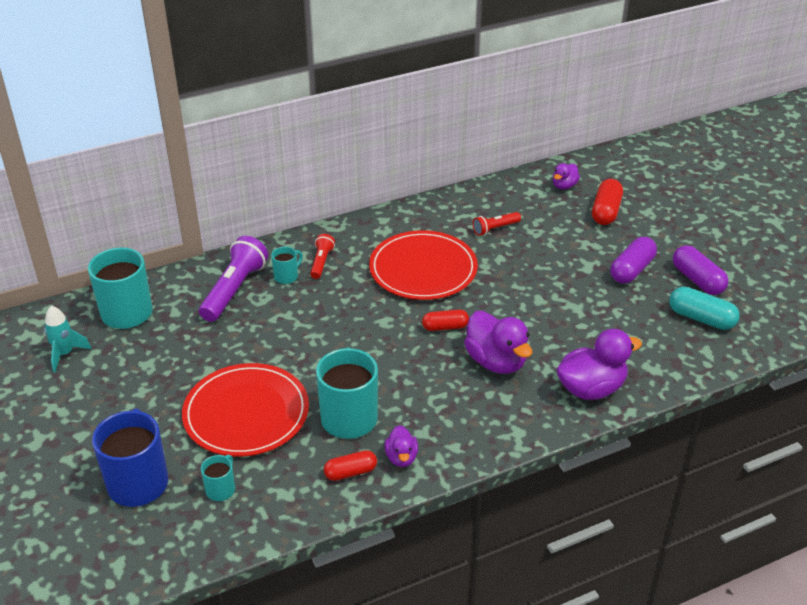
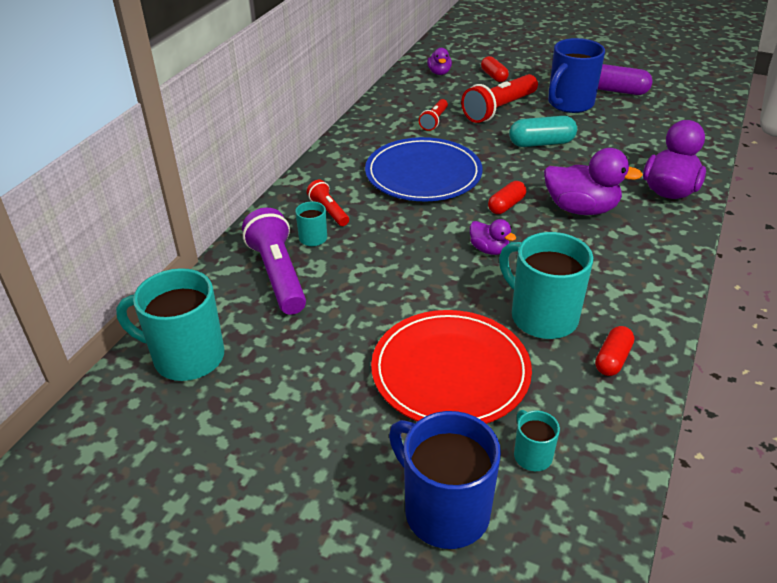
camera: 40 degrees left, 0 degrees up
turquoise rocket [44,306,91,372] -> none
red plate [369,230,478,300] -> blue plate [365,137,483,201]
purple duck [385,425,418,467] -> purple duck moved to [470,219,516,255]
red capsule [592,179,623,225] -> red capsule [481,56,509,82], size x0.67
purple capsule [610,237,657,284] -> blue mug [548,38,605,113]
turquoise capsule [669,287,740,330] -> turquoise capsule moved to [509,116,577,147]
none -> red flashlight [461,74,538,123]

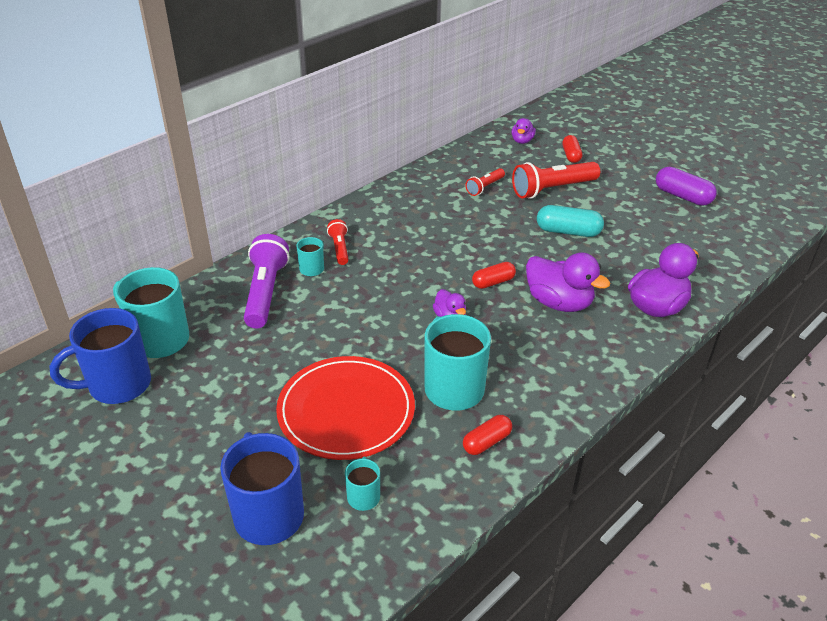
camera: 20 degrees right, 0 degrees up
blue plate [365,137,483,201] -> none
blue mug [548,38,605,113] -> blue mug moved to [50,308,151,404]

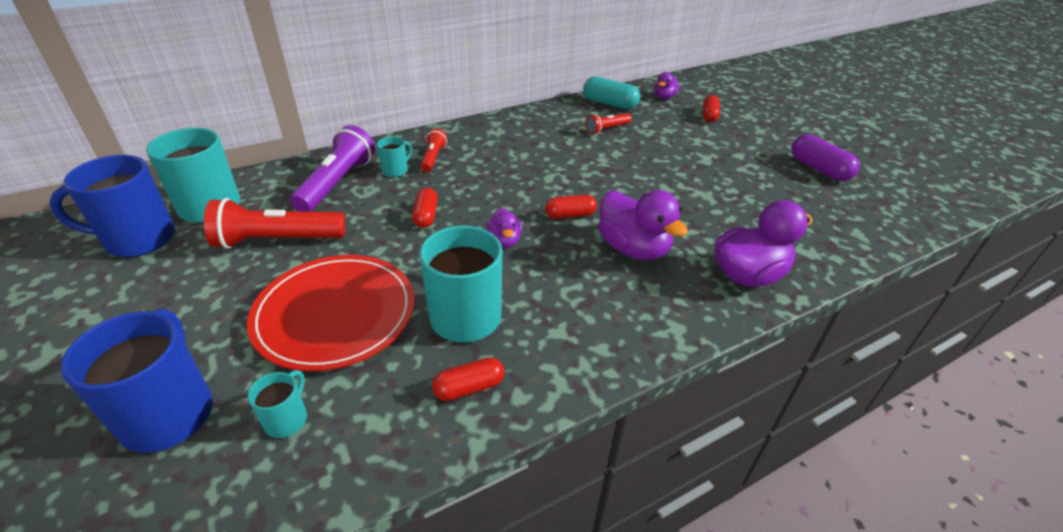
camera: 15 degrees right, 0 degrees up
red flashlight [512,162,600,199] -> red flashlight moved to [204,198,345,249]
turquoise capsule [537,205,604,237] -> turquoise capsule moved to [583,77,640,109]
none -> red capsule [412,188,438,228]

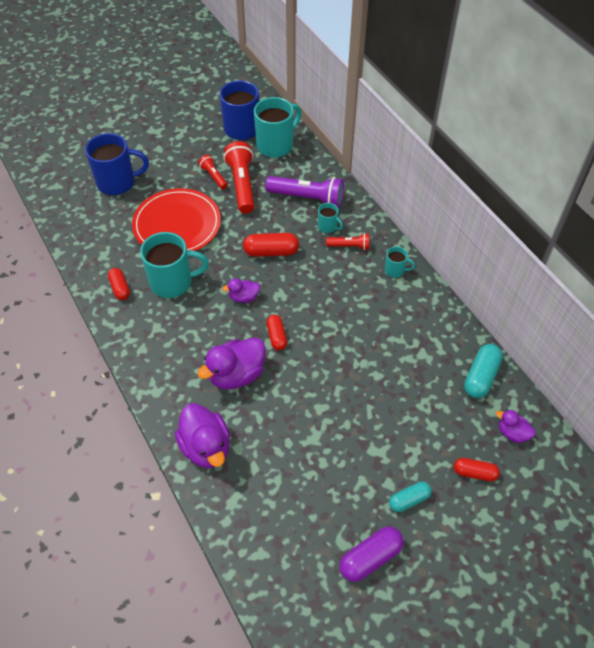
camera: 90 degrees right, 15 degrees up
turquoise mug [248,370,307,438] -> turquoise mug moved to [385,246,415,278]
red capsule [412,188,438,228] -> red capsule [243,233,299,257], size x1.50
red flashlight [585,113,632,134] -> red flashlight moved to [198,155,228,190]
none -> turquoise capsule [389,481,432,512]

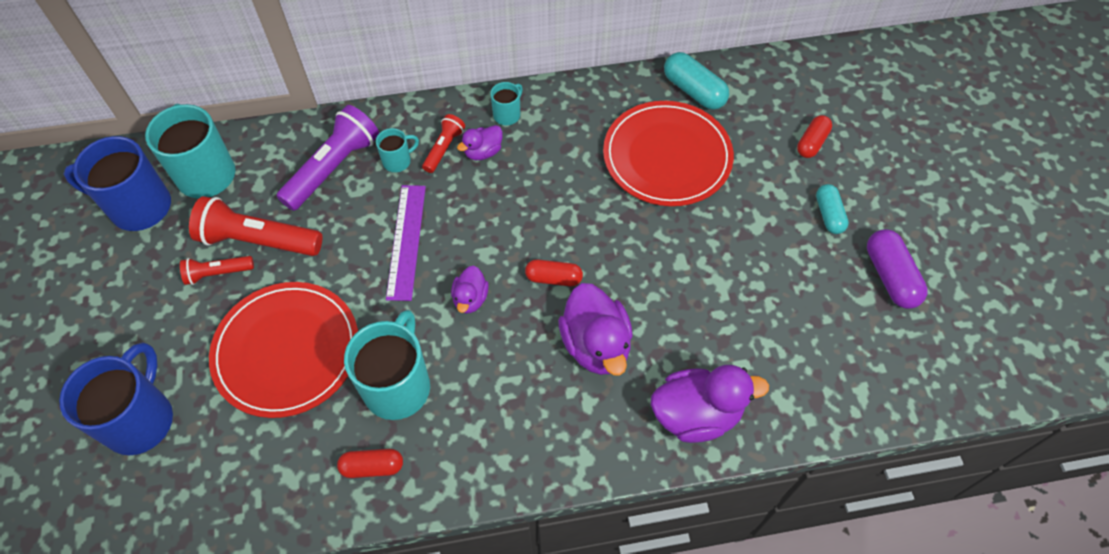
camera: 70 degrees left, 5 degrees up
red capsule [243,233,299,257] -> purple ruler [386,185,426,301]
purple duck [496,410,535,443] -> purple duck moved to [457,125,503,160]
none -> red plate [603,101,734,206]

